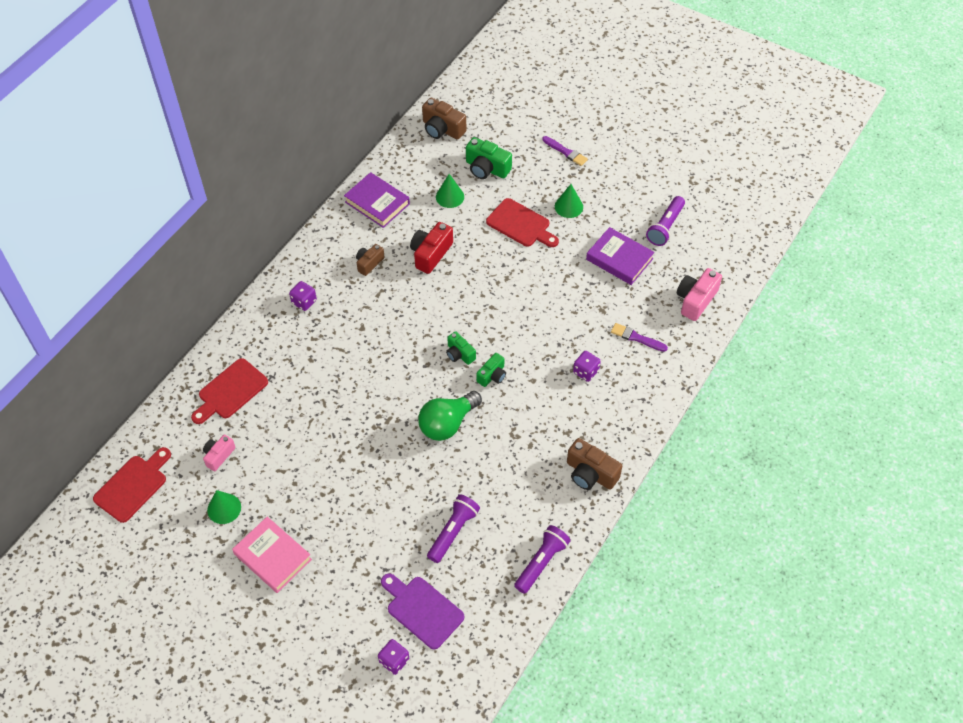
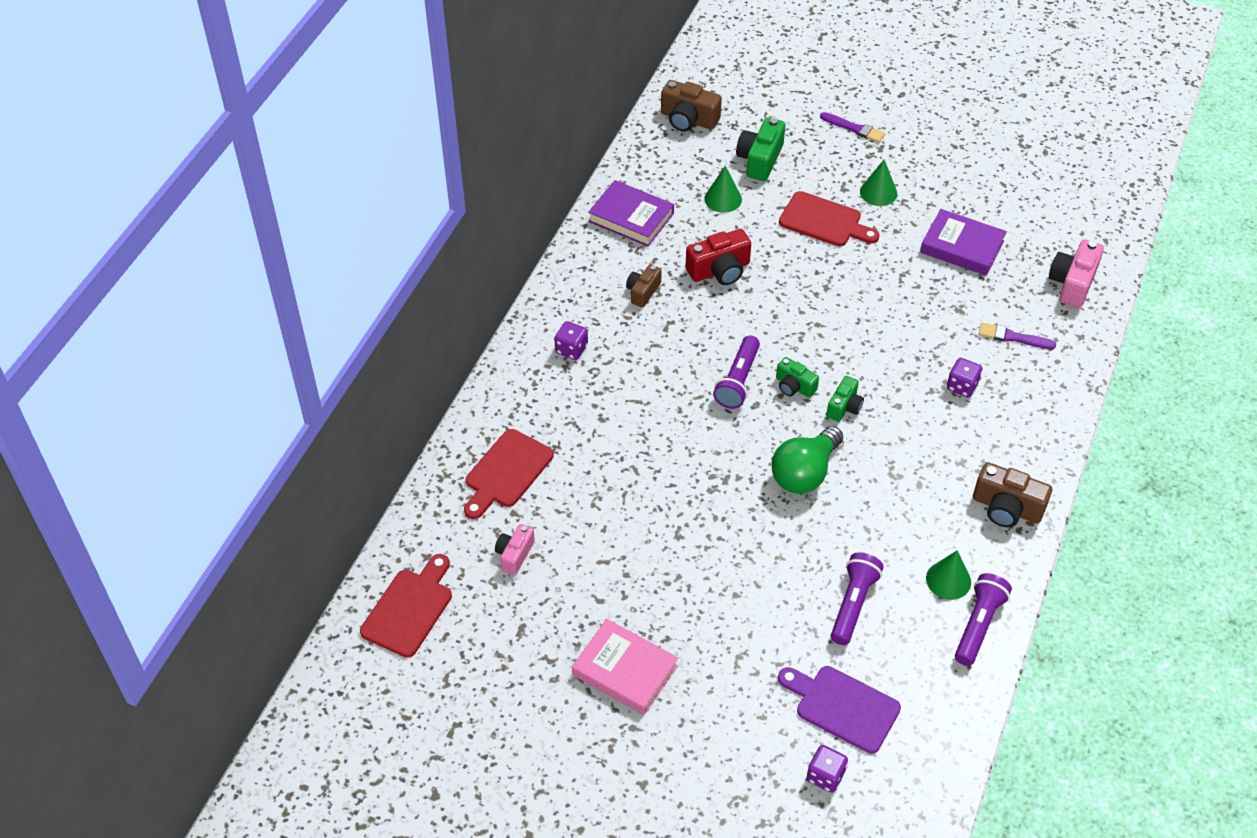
camera: 10 degrees left, 5 degrees down
green cone [207,490,241,524] -> green cone moved to [926,550,971,600]
red camera [410,222,453,274] -> red camera turned 135 degrees counterclockwise [685,229,751,285]
green camera [466,137,512,179] -> green camera turned 90 degrees clockwise [736,117,785,181]
purple flashlight [646,196,685,246] -> purple flashlight moved to [713,335,760,409]

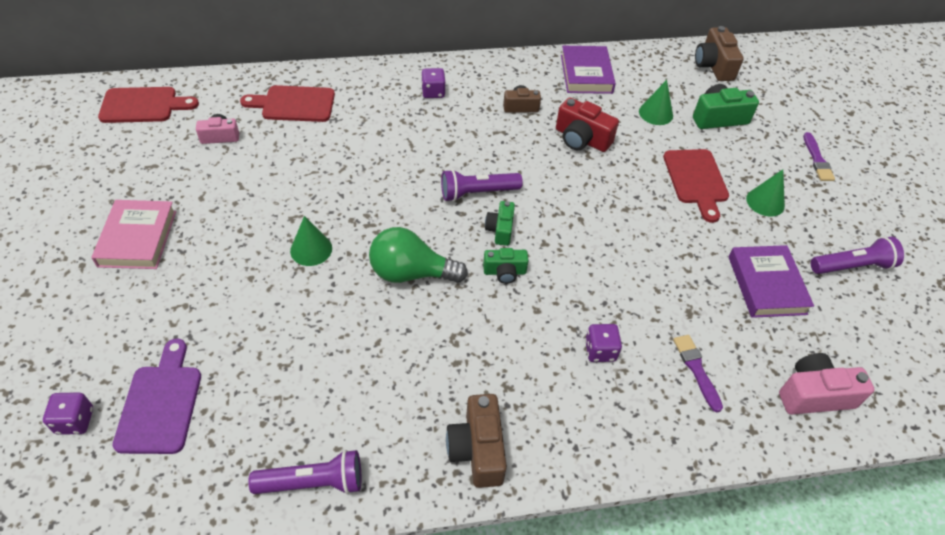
camera: 55 degrees right, 0 degrees up
purple flashlight [831,553,884,645] -> purple flashlight moved to [811,236,904,274]
green cone [926,550,971,600] -> green cone moved to [290,216,332,266]

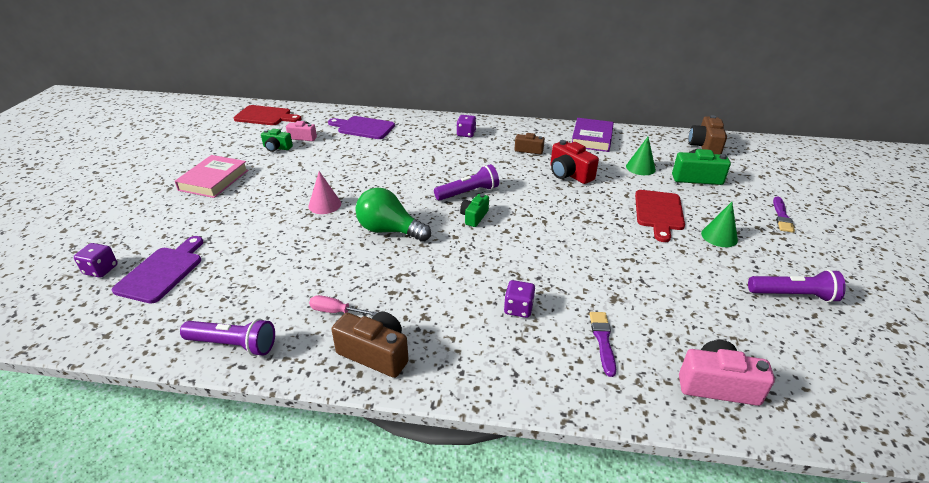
camera: 20 degrees right, 15 degrees down
red cutting board [240,85,335,122] -> purple cutting board [328,116,395,139]
green cone [290,216,332,266] -> pink cone [308,171,341,214]
purple flashlight [441,169,523,201] -> purple flashlight turned 150 degrees clockwise [434,164,499,201]
brown camera [446,394,507,488] -> brown camera turned 105 degrees clockwise [331,312,409,378]
green camera [483,248,529,284] -> green camera moved to [261,129,293,152]
purple book [728,245,814,318] -> none
none -> pink screwdriver [309,295,377,316]

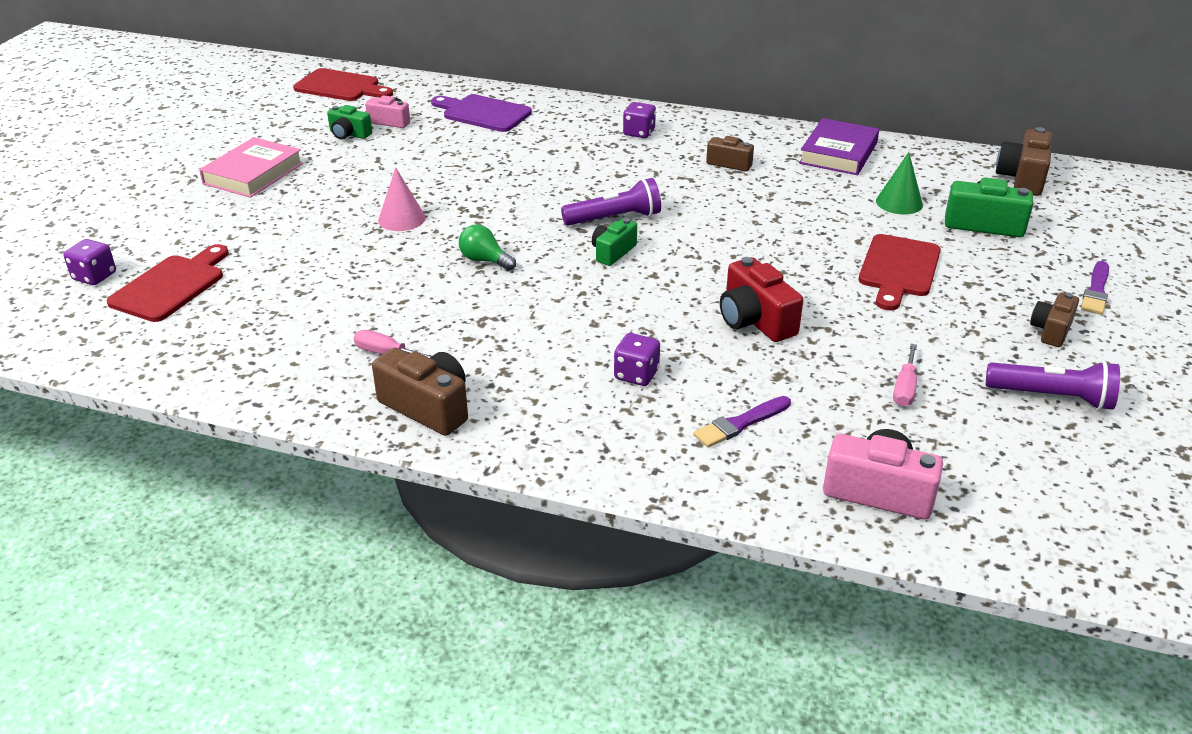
camera: 10 degrees right, 0 degrees up
purple cutting board [112,236,203,304] -> red cutting board [106,244,229,322]
purple flashlight [180,319,275,356] -> none
green light bulb [355,188,431,242] -> green light bulb [459,224,516,271], size x0.56
red camera [551,140,599,184] -> red camera moved to [720,257,803,342]
purple brush [590,312,616,377] -> purple brush turned 135 degrees counterclockwise [694,396,791,448]
green cone [701,202,738,247] -> none
none -> pink screwdriver [893,344,917,407]
none -> brown camera [1030,293,1079,347]

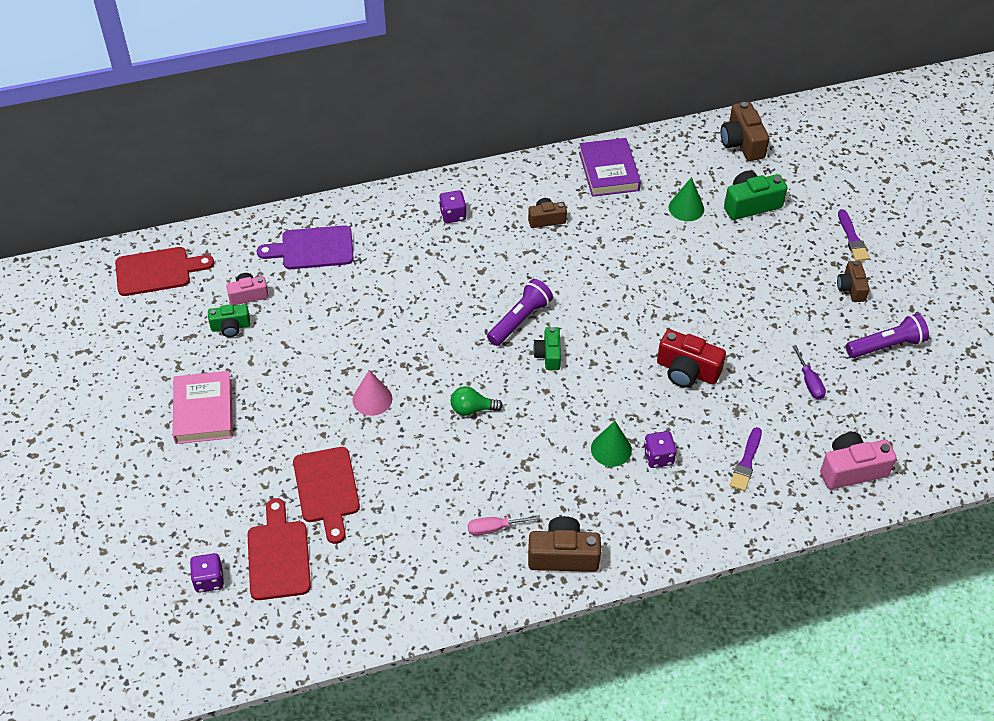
camera: 35 degrees left, 15 degrees up
red cutting board [859,234,941,311] -> red cutting board moved to [293,447,360,544]
pink screwdriver [893,344,917,407] -> purple screwdriver [792,345,826,400]
none -> green cone [591,421,632,467]

